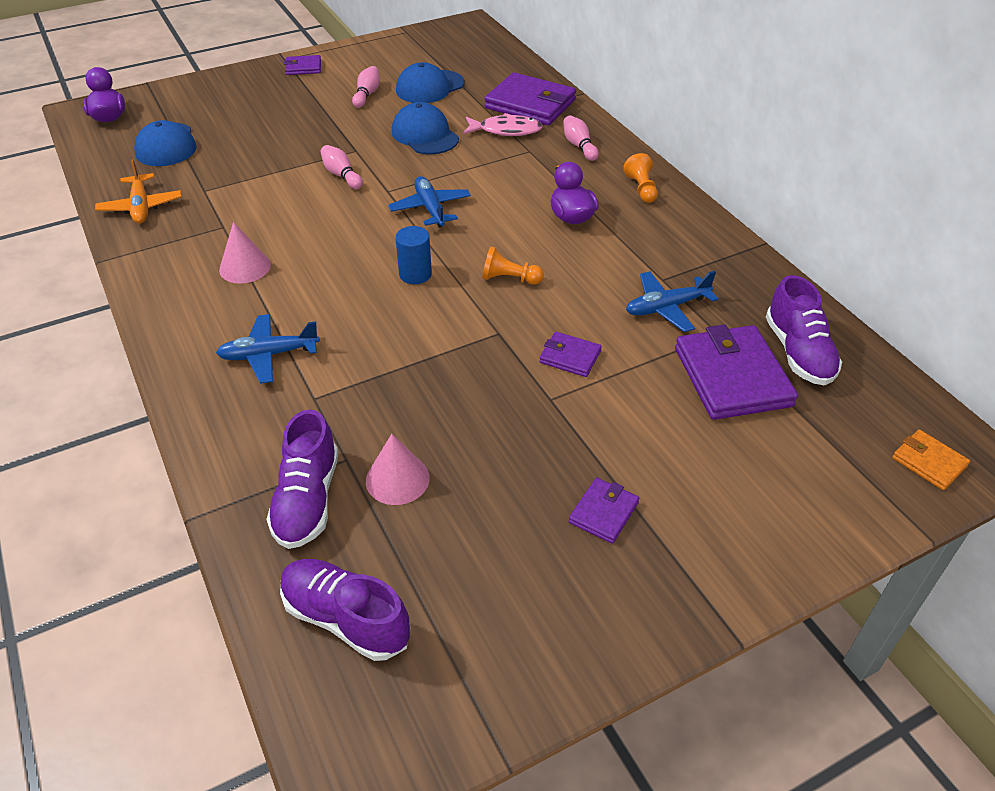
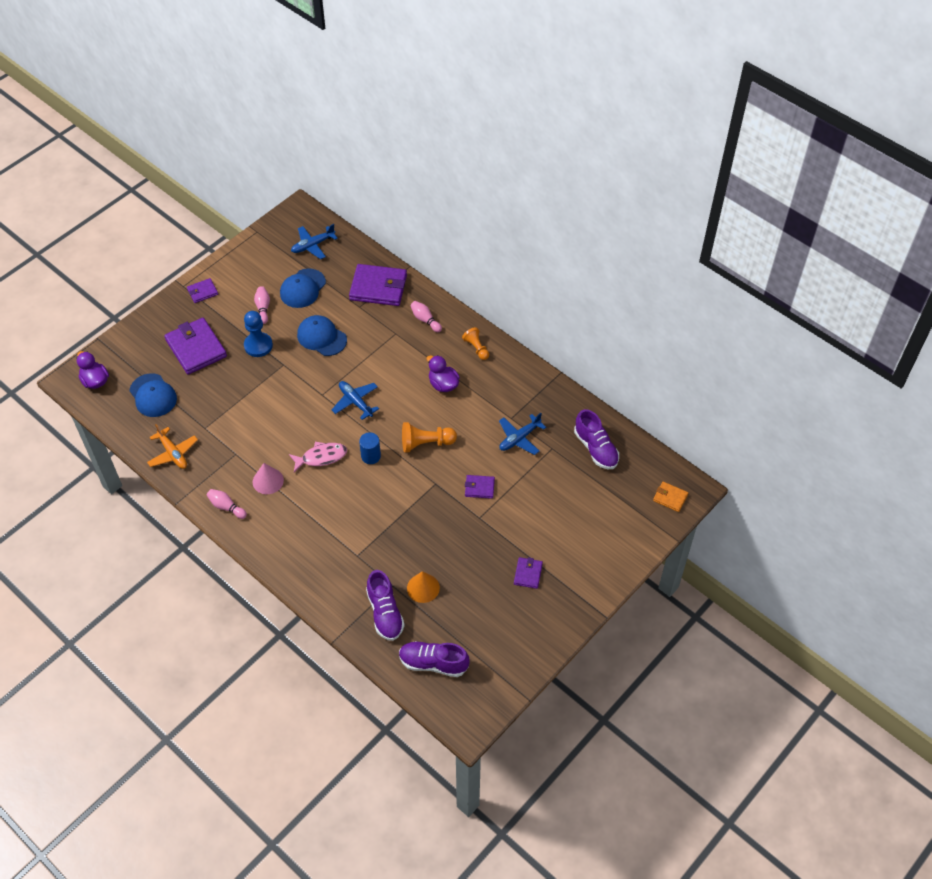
camera: 20 degrees left, 10 degrees up
blue plane [216,314,320,384] -> blue plane moved to [291,224,338,259]
pink bowling pin [320,145,363,189] -> pink bowling pin moved to [207,489,247,519]
pink cone [366,434,430,505] -> orange cone [407,571,440,603]
pink fish [463,113,543,136] -> pink fish moved to [289,442,347,472]
orange pawn [482,247,544,285] -> orange pawn [402,422,457,452], size x1.53
purple wallet [675,324,798,420] -> purple wallet moved to [164,318,227,375]
none -> blue pawn [244,311,273,357]

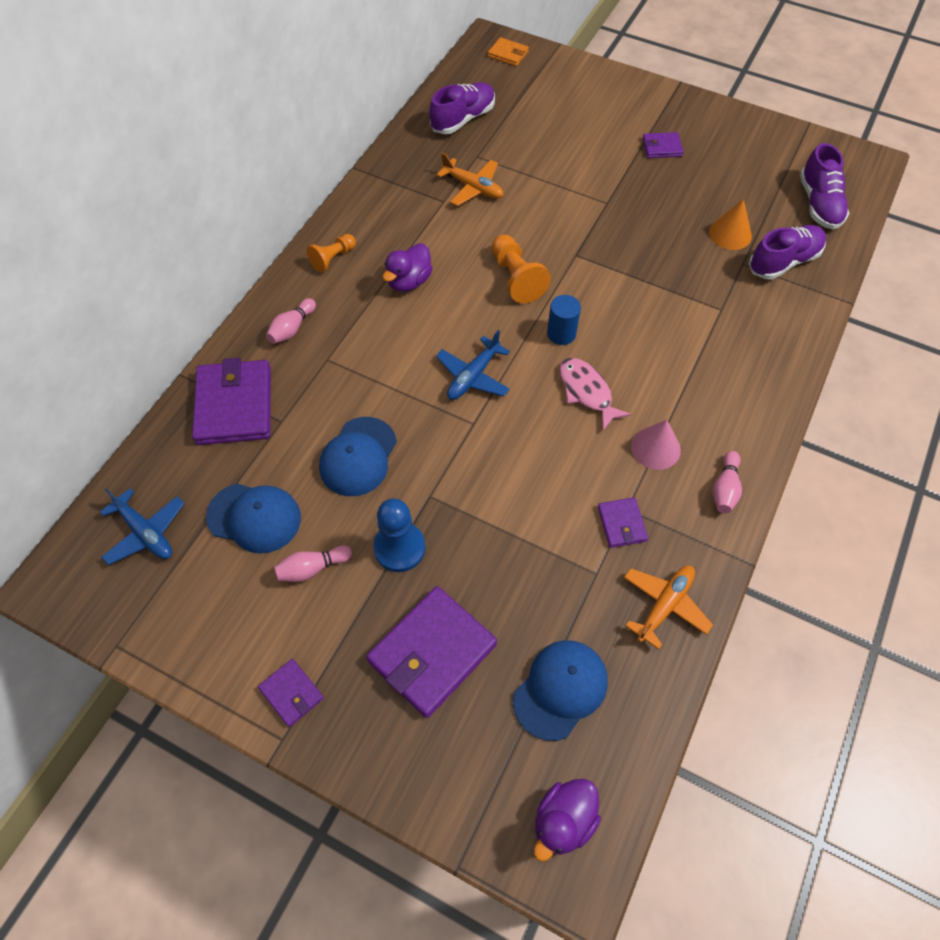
camera: 105 degrees left, 5 degrees up
purple wallet [465,475,495,499] -> purple wallet moved to [598,497,648,548]
blue plane [499,413,546,455] -> orange plane [436,152,503,206]
orange wallet [653,482,688,512] -> orange wallet turned 75 degrees counterclockwise [488,37,529,66]

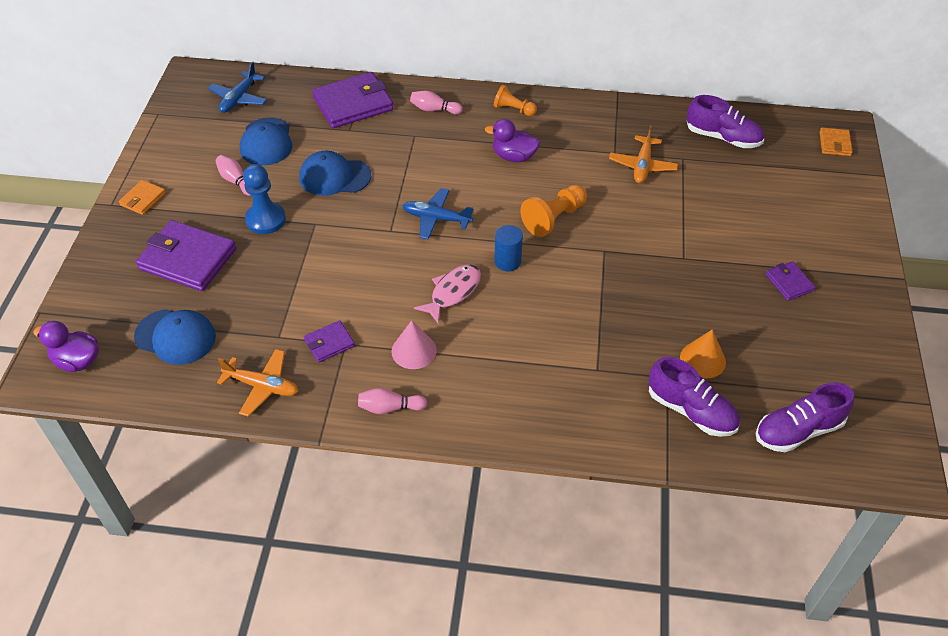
camera: 70 degrees right, 10 degrees down
purple wallet [258,659,324,727] -> orange wallet [119,180,166,215]

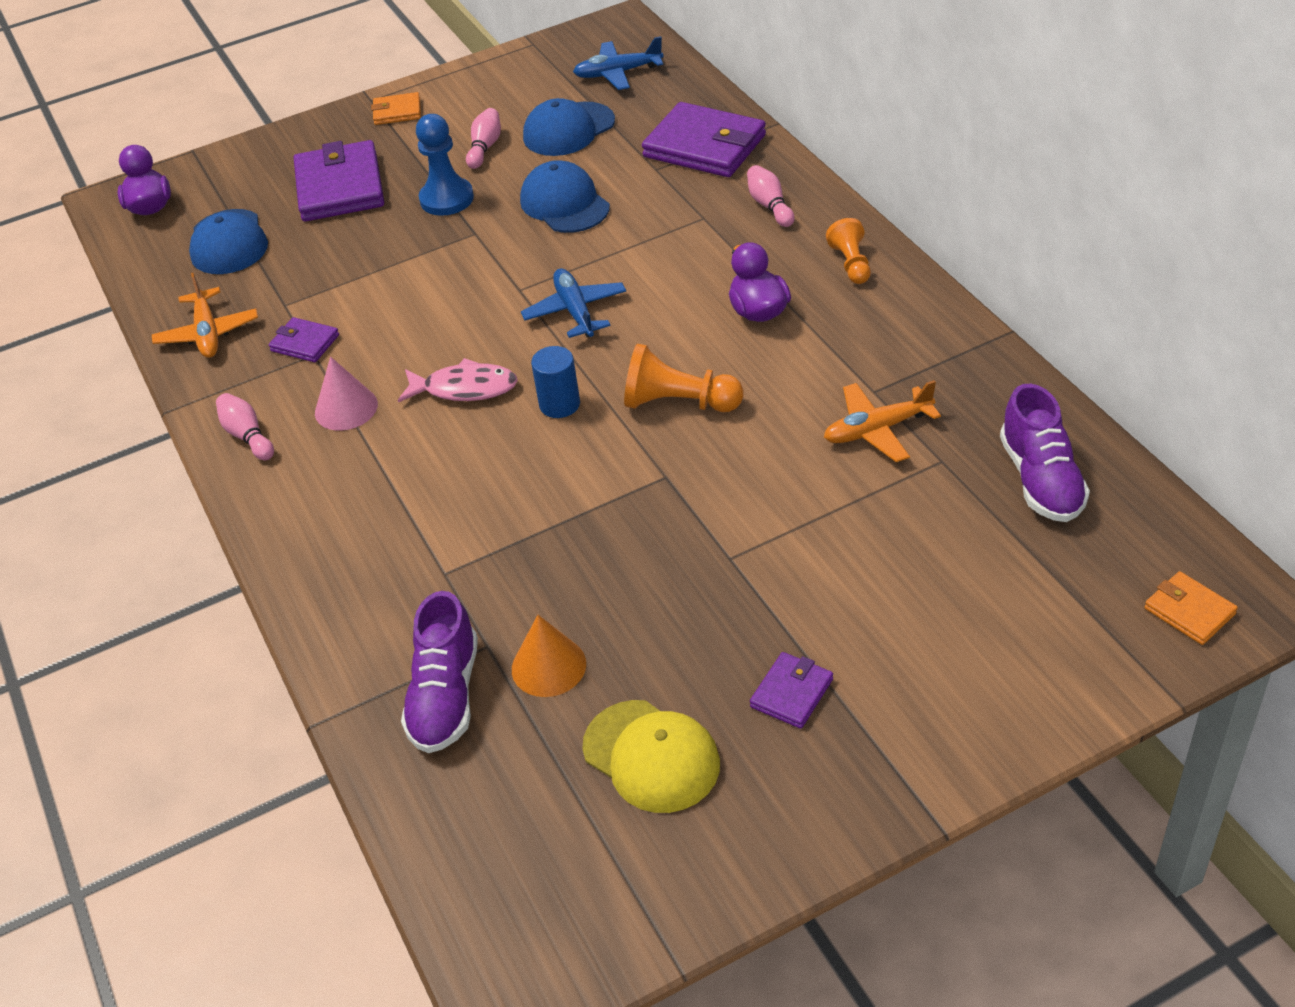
camera: 60 degrees right, 5 degrees down
purple shoe [755,382,854,452] -> none
orange wallet [819,128,853,156] -> orange wallet turned 75 degrees clockwise [1145,571,1238,645]
none -> yellow cap [582,700,720,813]

